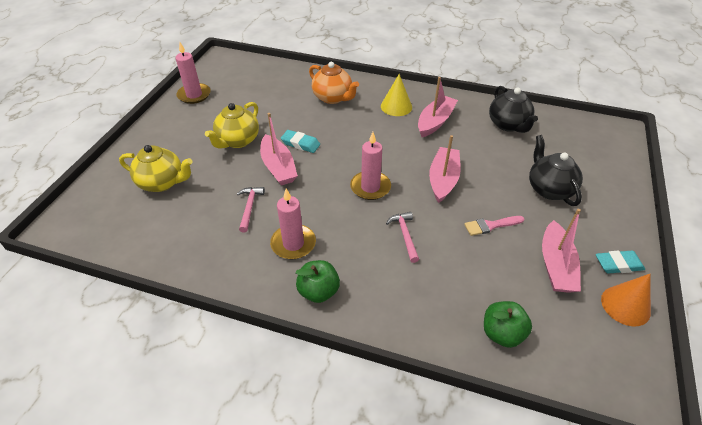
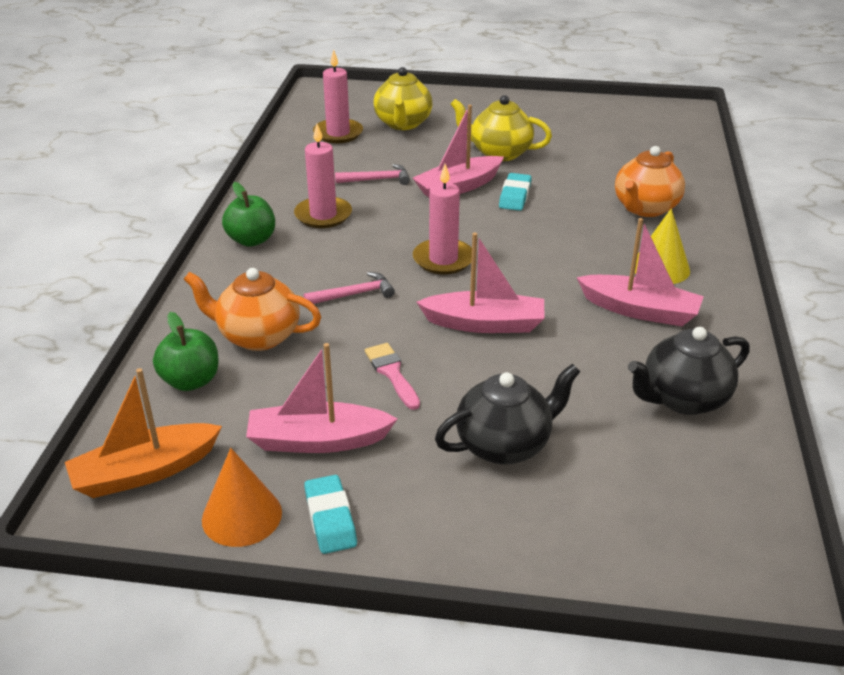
camera: 80 degrees right, 10 degrees down
pink candle [175,42,211,104] -> pink candle moved to [313,49,363,143]
none -> orange boat [65,368,222,498]
none -> orange teapot [184,268,321,351]

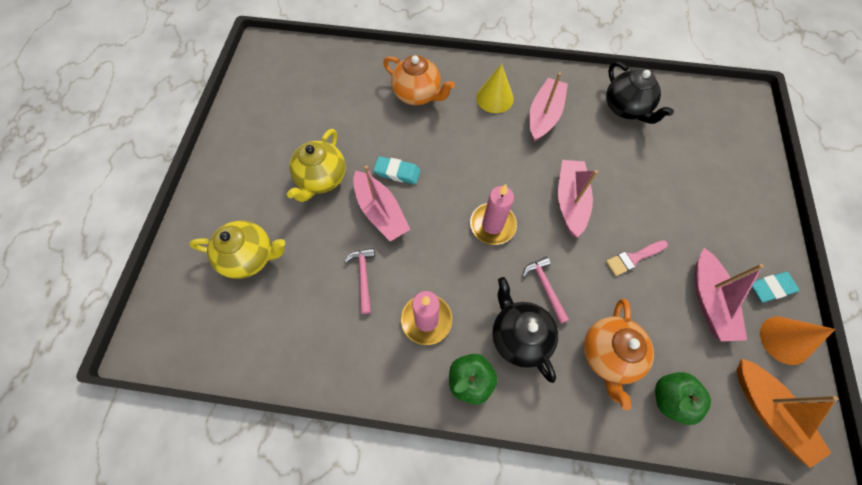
camera: 90 degrees left, 30 degrees up
pink candle [313,49,363,143] -> none
black teapot [435,363,581,465] -> black teapot moved to [492,277,558,383]

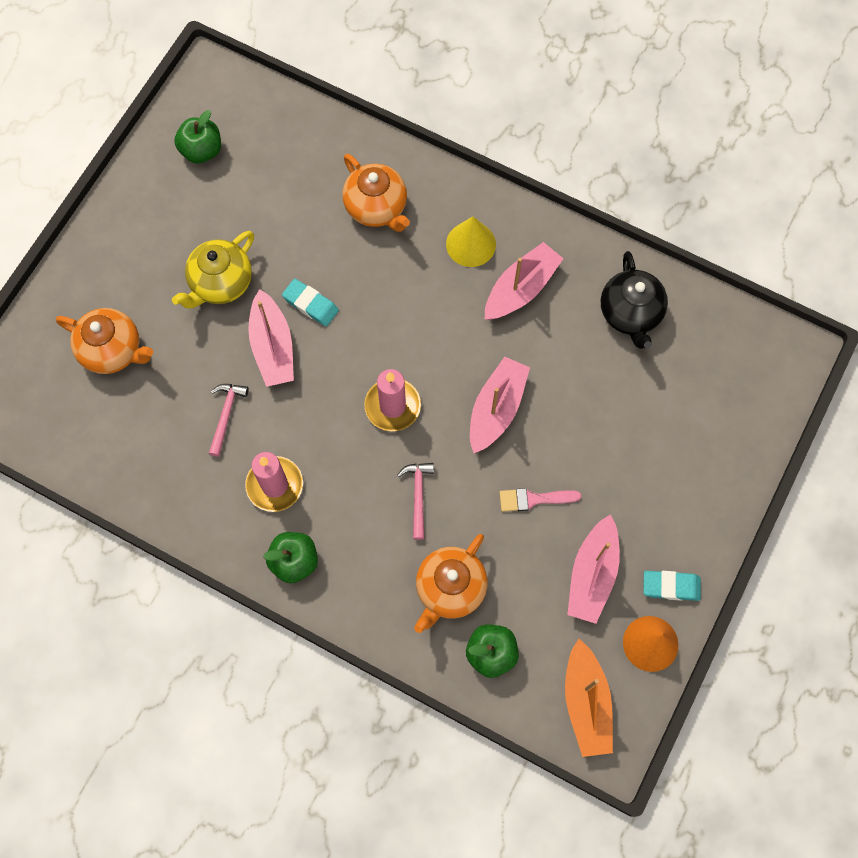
camera: 20 degrees right, 5 degrees up
yellow teapot [189,220,285,279] -> orange teapot [56,308,153,374]
black teapot [492,277,558,383] -> none
none -> green apple [175,110,221,163]

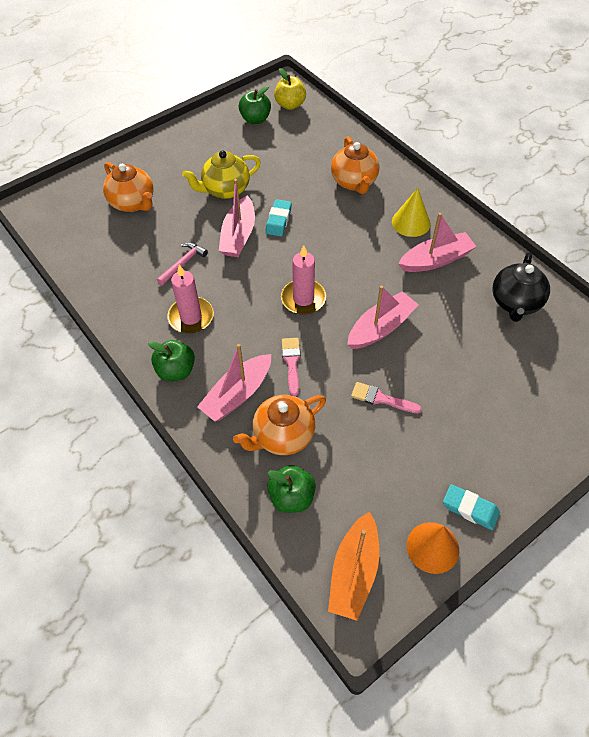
camera: 25 degrees right, 15 degrees down
turquoise eraser [282,279,339,327] -> turquoise eraser turned 45 degrees clockwise [265,199,292,236]
pink hammer [397,463,434,540] -> pink brush [282,338,301,397]
pink boat [567,514,620,624] -> pink boat moved to [197,344,271,422]
none -> yellow apple [274,68,306,110]

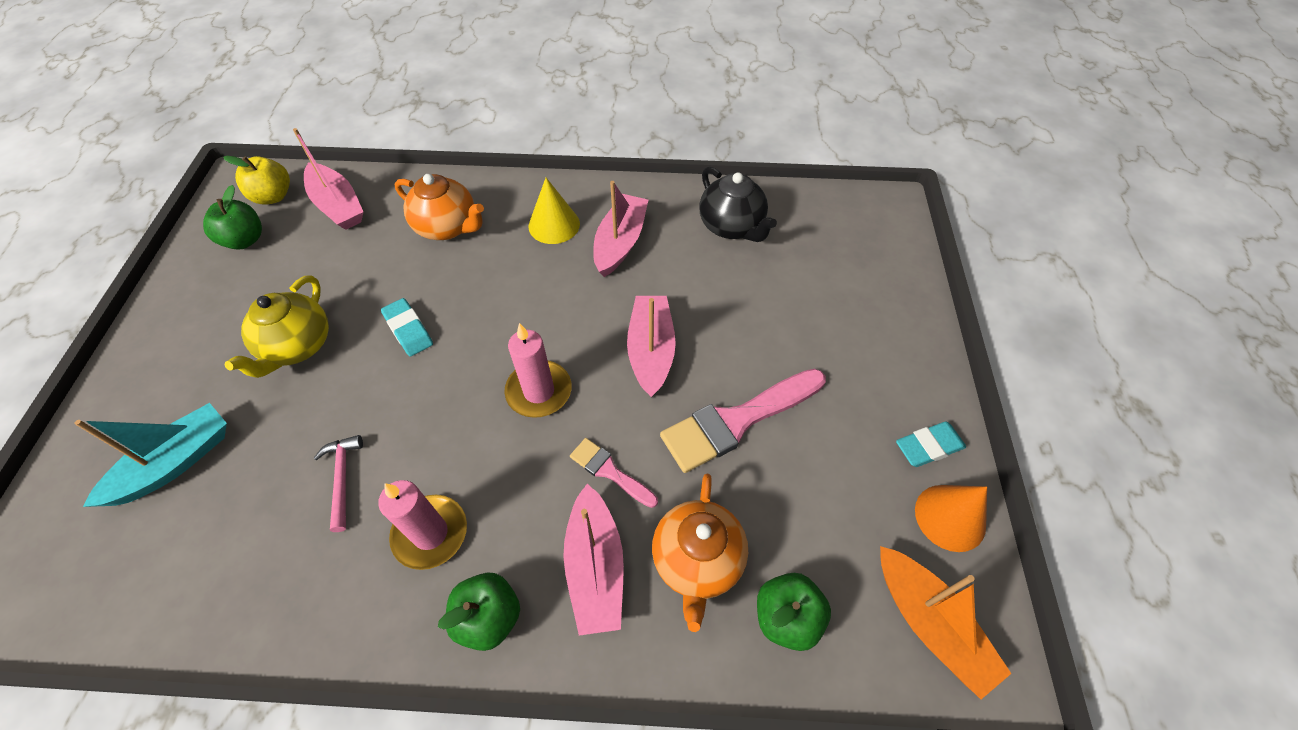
camera: 50 degrees left, 0 degrees up
orange teapot [103,162,154,212] -> turquoise boat [74,403,227,507]
pink boat [219,179,255,257] -> pink boat moved to [293,128,364,230]
pink brush [351,382,422,413] -> pink brush [660,369,826,473], size x1.90

